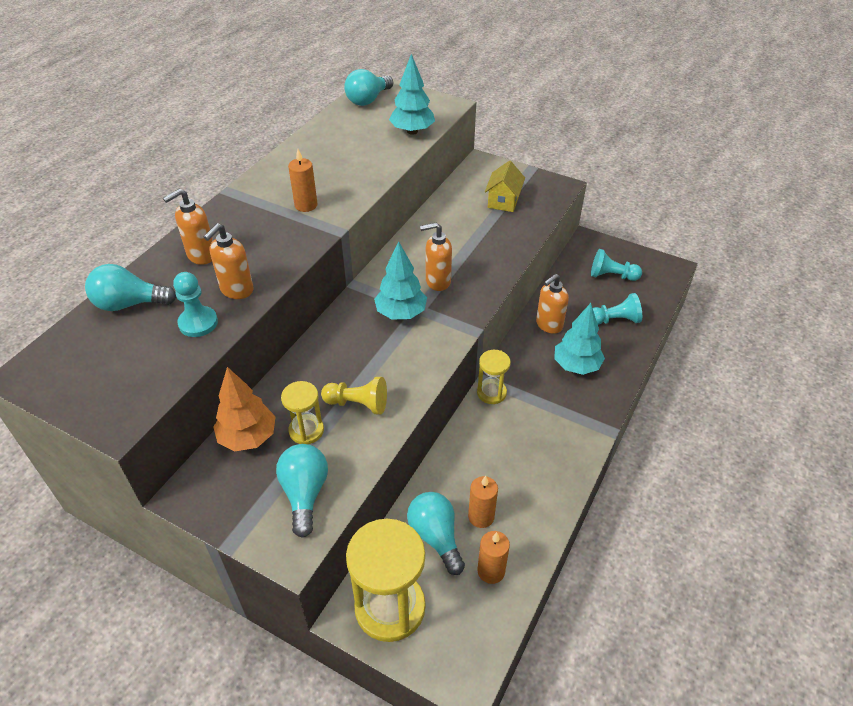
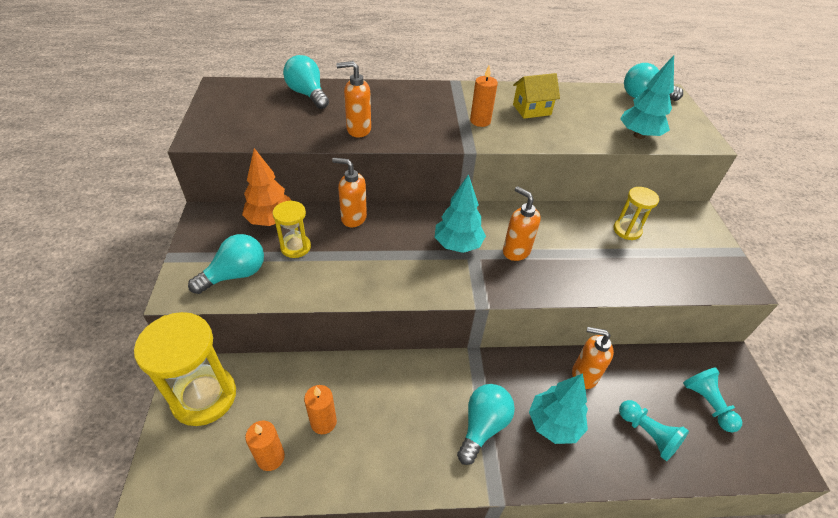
camera: 55 degrees right, 0 degrees up
orange soap dispenser [163,189,213,265] -> orange soap dispenser moved to [332,158,367,227]
turquoise pawn [173,272,218,337] -> none
yellow pawn [321,377,387,415] -> none
turquoise light bulb [407,492,465,575] -> turquoise light bulb moved to [457,384,515,465]
yellow hourglass [477,350,511,404] -> yellow hourglass moved to [613,187,659,240]
yellow house [485,161,525,212] -> yellow house moved to [513,73,560,119]

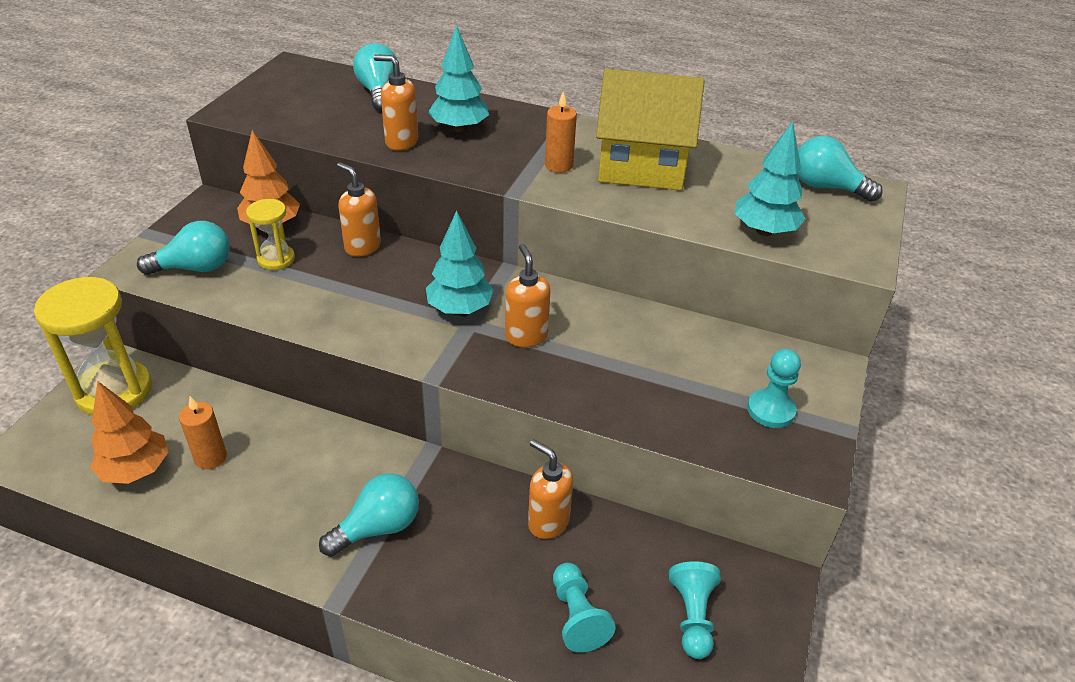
camera: 25 degrees right, 5 degrees down
orange candle [245,421,285,471] -> orange tree [90,381,168,484]
yellow house [513,73,560,119] -> yellow house [596,69,704,190], size x1.91
turquoise tree [529,373,588,444] -> turquoise tree moved to [428,25,489,132]
yellow hourglass [613,187,659,240] -> none
none -> turquoise pawn [747,349,801,428]

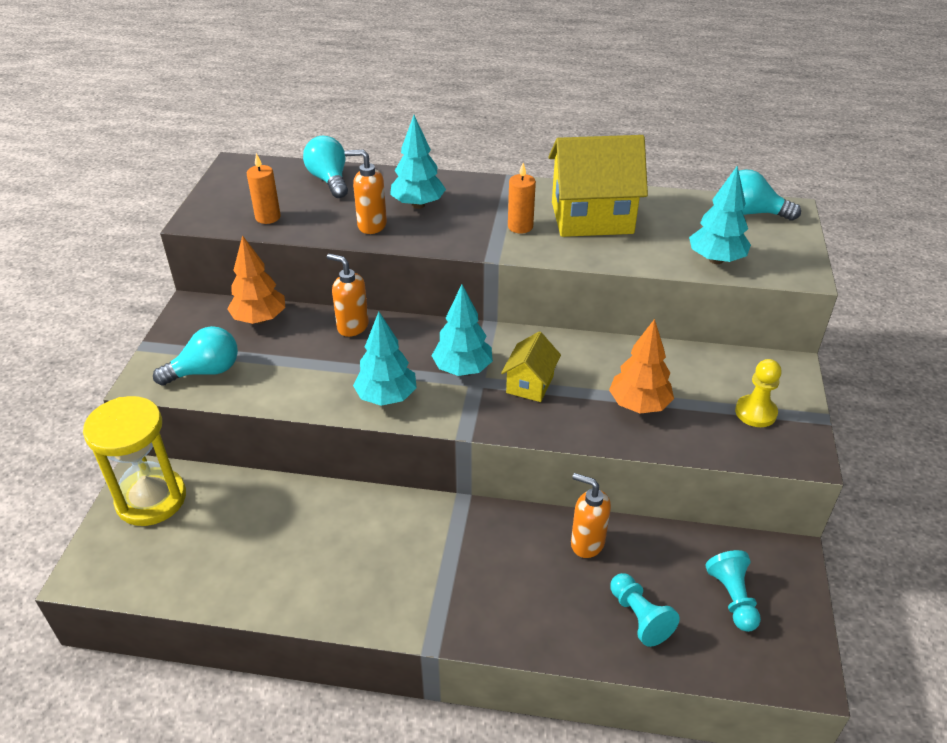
camera: 10 degrees left, 0 degrees up
orange tree [90,381,168,484] -> orange tree moved to [609,319,674,413]
orange candle [179,396,227,469] -> orange candle moved to [247,153,281,224]
yellow hourglass [246,199,295,270] -> none
turquoise light bulb [319,473,419,557] -> none
orange soap dispenser [505,244,551,347] -> yellow house [501,332,561,402]
turquoise pawn [747,349,801,428] -> yellow pawn [735,359,782,427]
none -> turquoise tree [353,312,417,406]

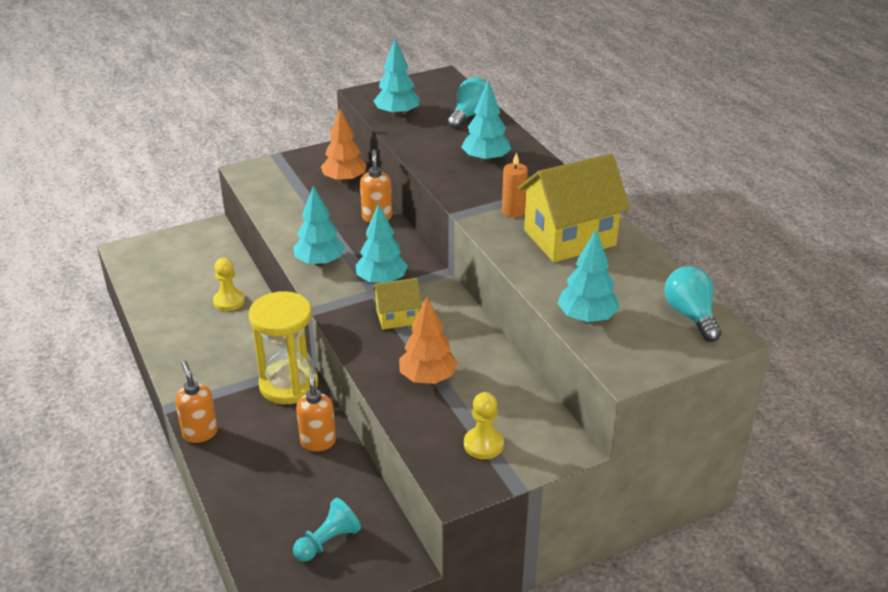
camera: 55 degrees right, 5 degrees down
yellow hourglass [83,396,186,526] -> yellow hourglass moved to [249,291,318,404]
turquoise light bulb [153,326,238,386] -> none
orange candle [247,153,281,224] -> turquoise tree [374,39,420,117]
orange soap dispenser [345,150,387,234] -> orange soap dispenser moved to [175,361,218,443]
yellow house [549,135,648,237] -> yellow house turned 75 degrees counterclockwise [518,154,630,262]
turquoise pawn [610,573,680,647] -> none
none -> yellow pawn [213,258,245,311]

